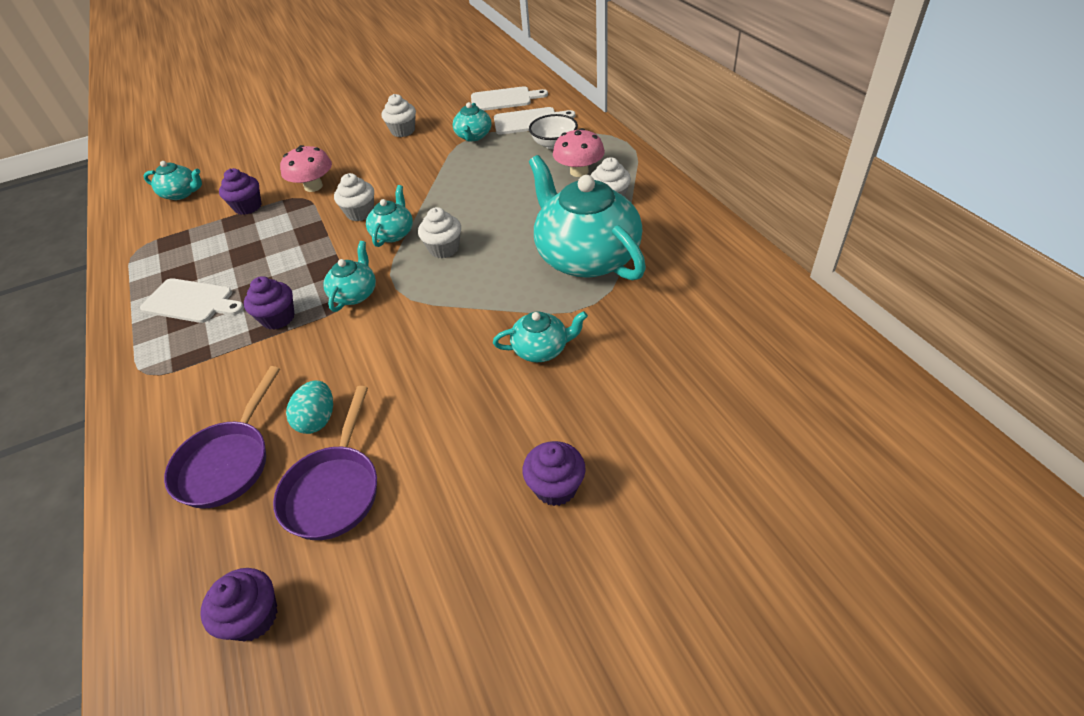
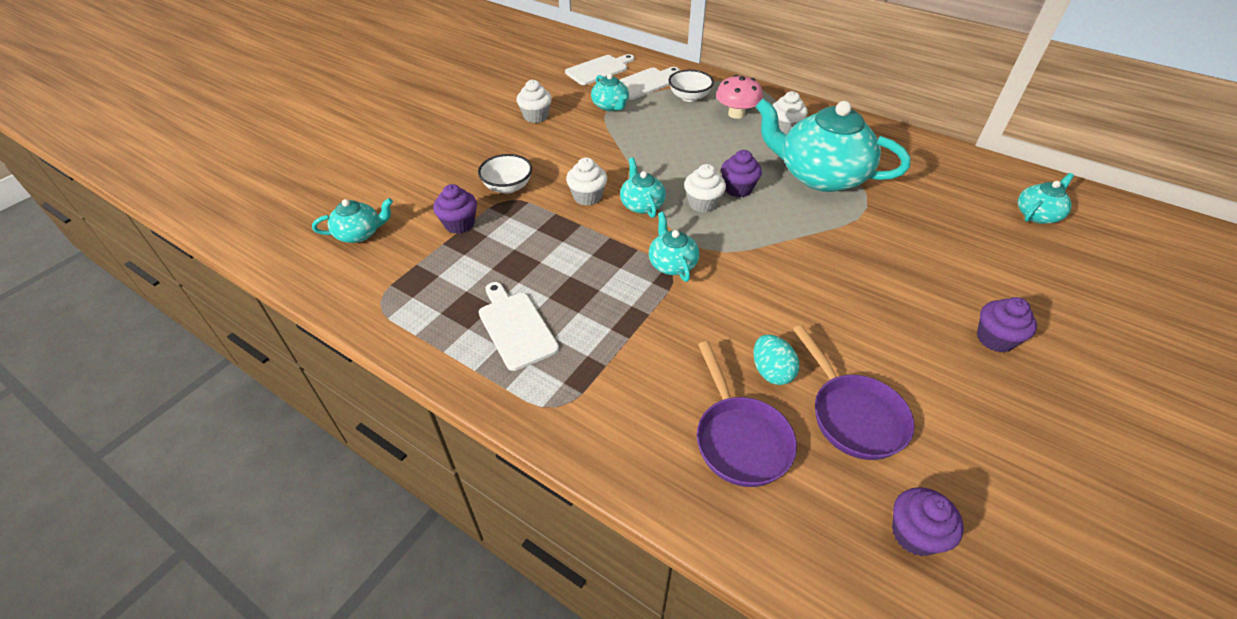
camera: 35 degrees left, 0 degrees up
white cutting board [140,278,244,323] -> white cutting board turned 105 degrees counterclockwise [479,282,559,371]
purple cupcake [244,276,295,330] -> purple cupcake moved to [721,150,762,197]
pink mushroom [280,145,332,192] -> white bowl [478,154,532,194]
turquoise teapot [493,311,588,362] -> turquoise teapot moved to [1018,173,1074,224]

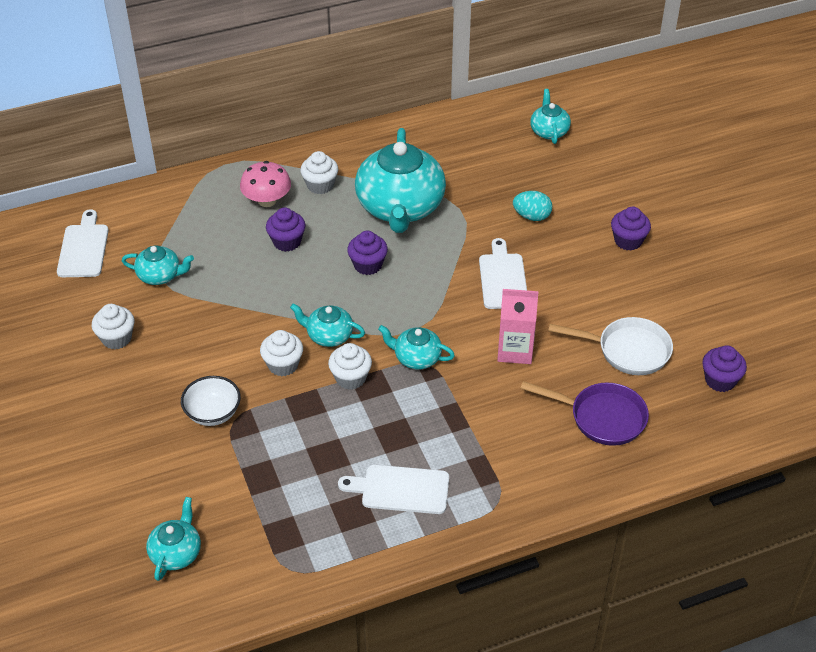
camera: 55 degrees left, 0 degrees up
purple cupcake [433,184,477,234] -> purple cupcake moved to [266,207,305,252]
white cutting board [620,67,680,100] -> white cutting board moved to [479,238,527,309]
white bowl [669,70,714,102] -> none
white cupcake [684,164,726,213] -> white cupcake moved to [328,343,372,390]
turquoise egg [753,334,799,385] -> turquoise egg moved to [513,191,552,221]
turquoise teapot [756,99,910,192] -> turquoise teapot turned 60 degrees counterclockwise [355,128,446,233]
purple pan [793,325,915,460] -> white pan [548,317,673,375]
none -> pink carton [497,289,539,364]

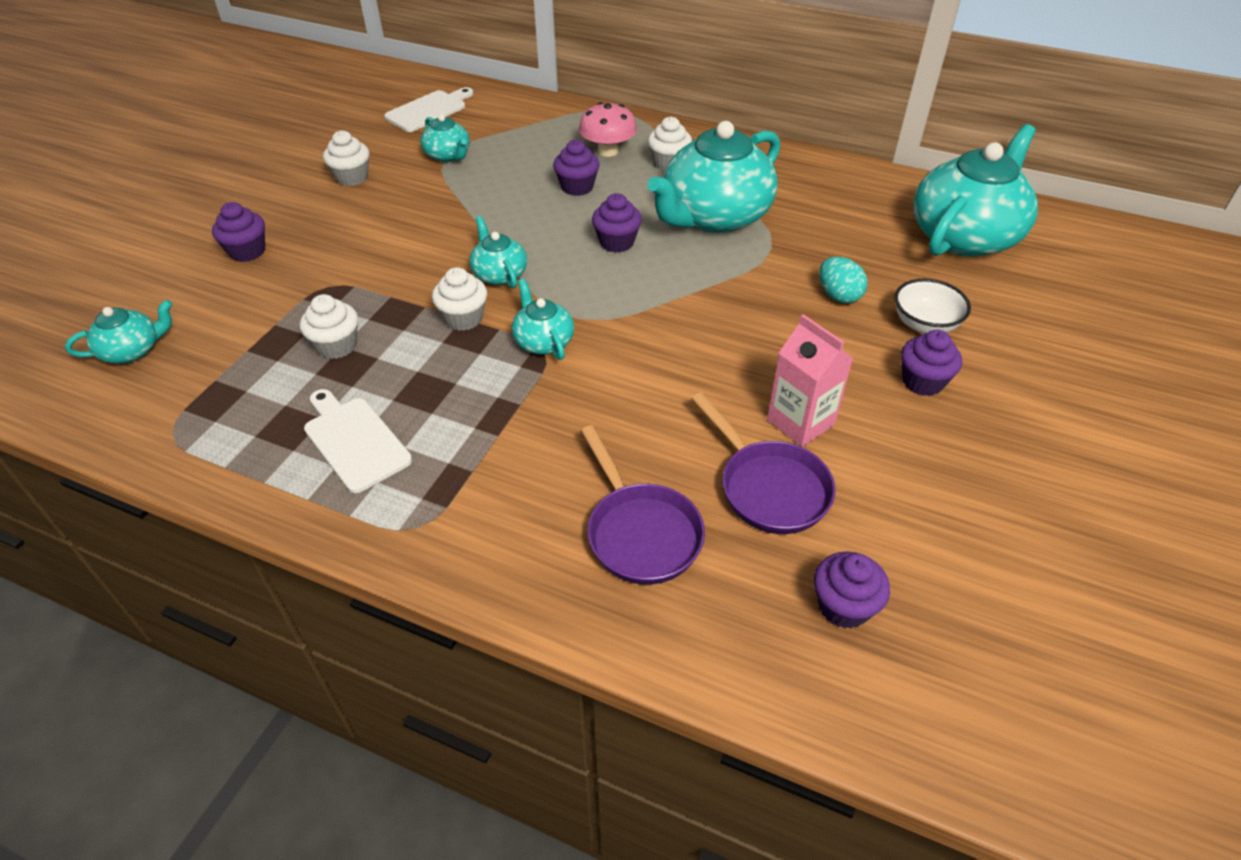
camera: 45 degrees right, 0 degrees up
white bowl [181,376,241,426] -> white bowl moved to [894,279,971,334]
white cupcake [260,330,303,376] -> white cupcake moved to [300,294,358,359]
white cutting board [479,238,527,309] -> none
pink carton [497,289,539,364] -> pink carton moved to [767,314,853,447]
turquoise teapot [530,89,571,144] -> turquoise teapot [913,124,1038,257], size x2.11
white pan [548,317,673,375] -> purple pan [691,392,836,534]
none -> purple cupcake [212,202,265,262]

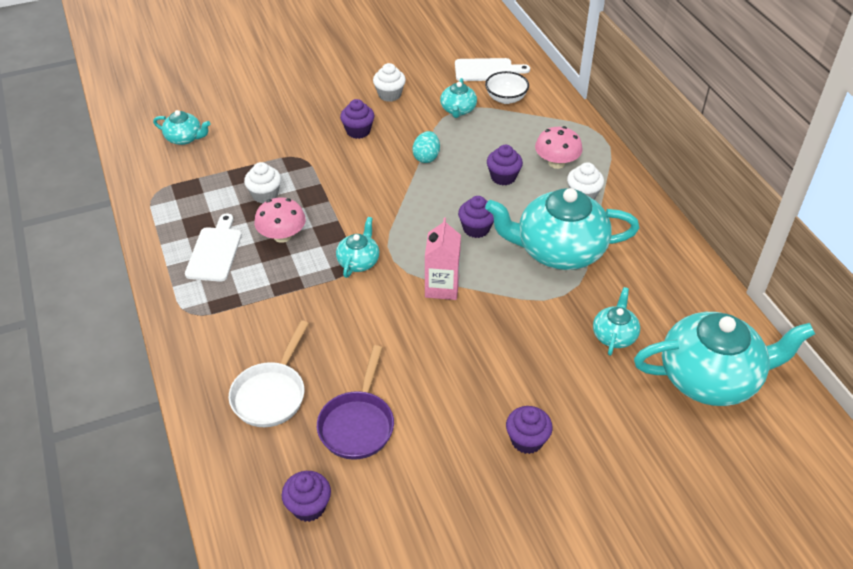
camera: 45 degrees right, 0 degrees up
purple cupcake [212,202,265,262] -> purple cupcake moved to [340,99,374,139]
white cupcake [432,267,487,331] -> none
turquoise teapot [469,216,527,288] -> turquoise teapot moved to [593,287,640,356]
purple pan [581,425,705,585] -> white pan [229,321,309,427]
pink carton [767,314,853,447] -> pink carton moved to [425,217,461,300]
turquoise egg [819,257,868,304] -> turquoise egg moved to [413,131,440,163]
white bowl [894,279,971,334] -> white bowl moved to [485,71,529,104]
none -> pink mushroom [254,197,306,243]

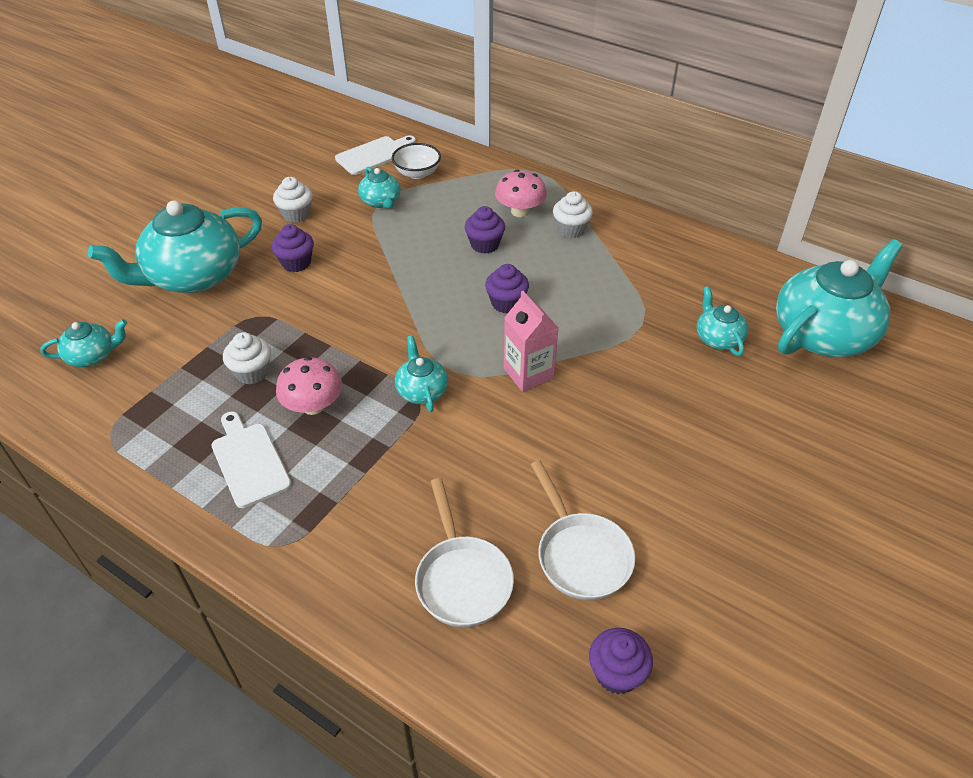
camera: 35 degrees left, 0 degrees up
purple pan [317,345,394,460] -> white pan [531,461,635,600]
turquoise egg [413,131,440,163] -> none
turquoise teapot [485,188,639,270] -> turquoise teapot moved to [88,200,262,293]
purple cupcake [506,406,553,454] -> none

